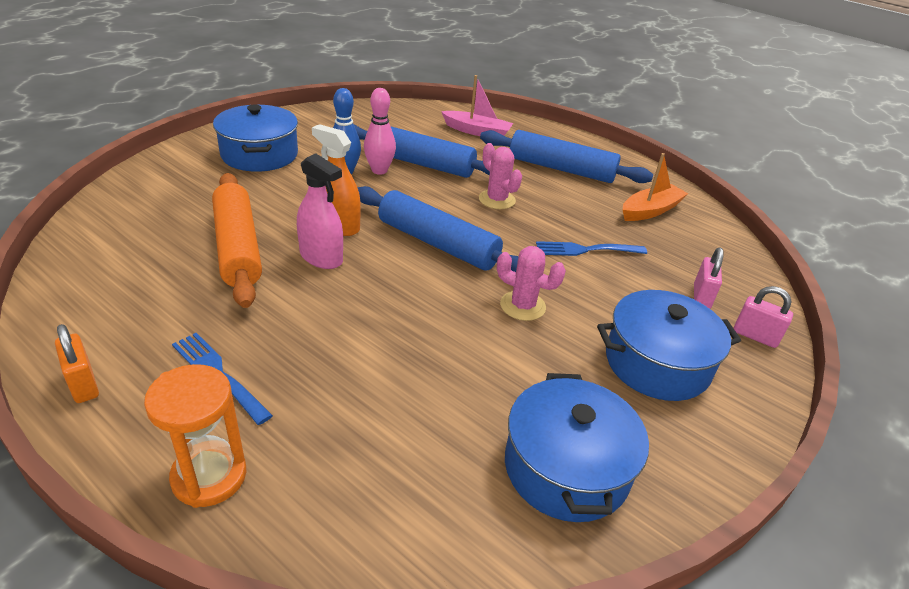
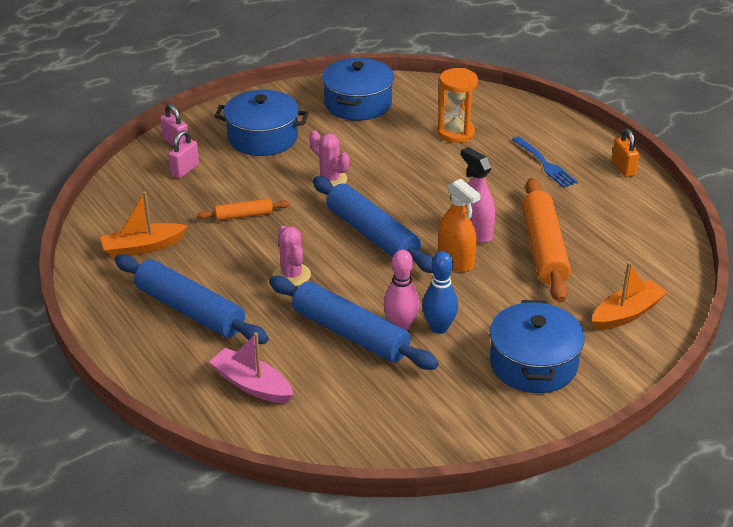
camera: 160 degrees left, 0 degrees up
orange hourglass [144,364,246,508] -> orange hourglass moved to [437,68,478,143]
blue fork [536,241,647,256] -> orange rolling pin [197,198,290,221]
none -> orange boat [592,262,667,330]

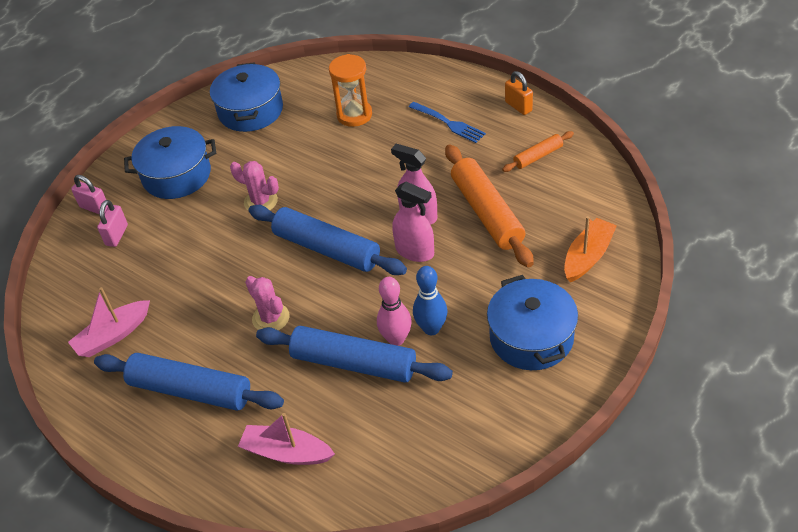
camera: 15 degrees left, 10 degrees up
orange boat [100,191,188,258] -> pink boat [68,287,150,357]
orange rolling pin [197,198,290,221] -> orange rolling pin moved to [502,131,574,172]
orange spray bottle [438,179,481,272] -> pink spray bottle [392,182,434,262]

